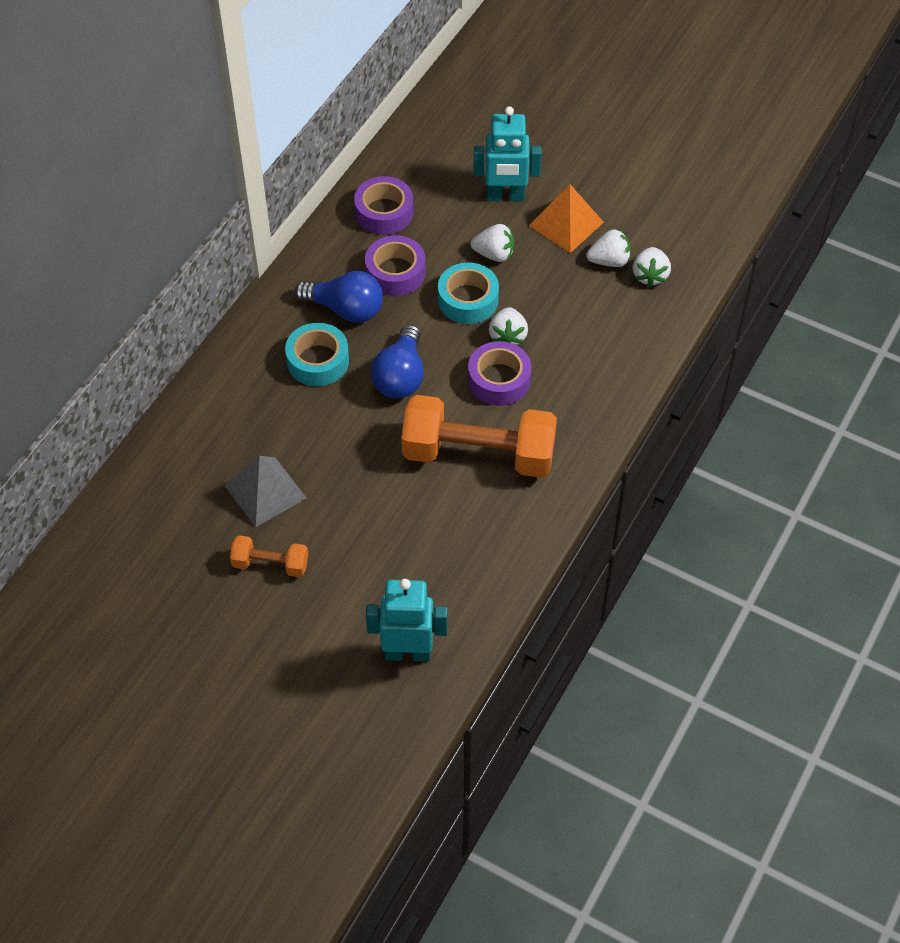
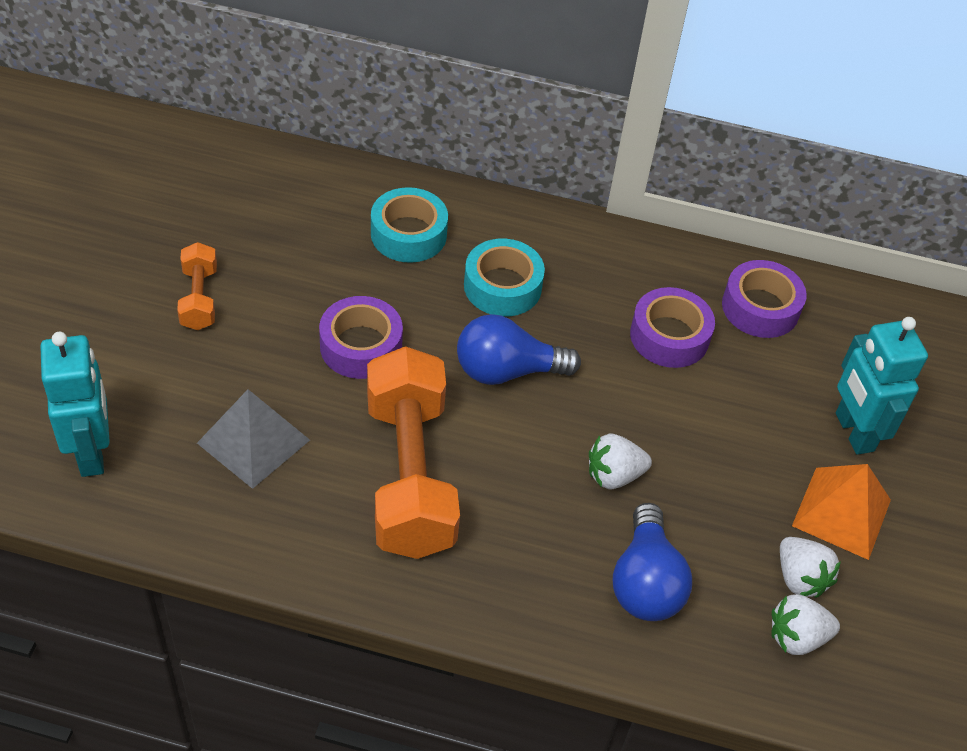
camera: 70 degrees right, 5 degrees down
grey pyramid [225,456,306,527] -> grey pyramid moved to [197,389,310,489]
blue light bulb [295,271,383,323] -> blue light bulb moved to [613,503,692,621]
turquoise tape [438,262,499,324] -> turquoise tape moved to [371,187,448,263]
purple tape [468,341,531,406] -> purple tape moved to [319,296,403,379]
white strawberry [471,224,514,262] -> none

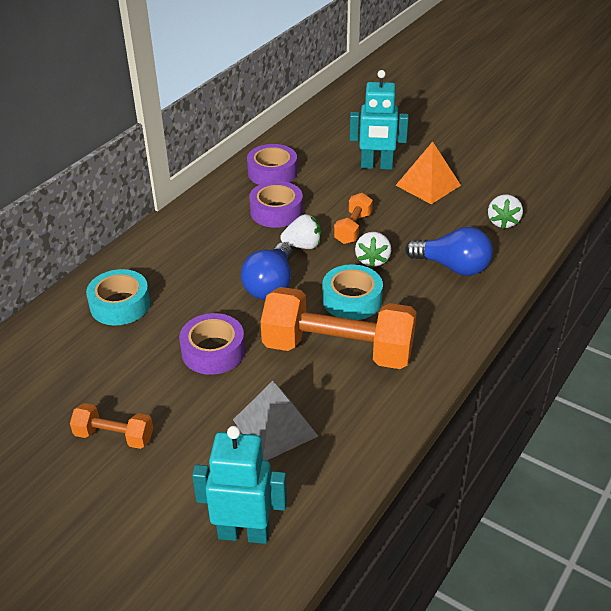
camera: 65 degrees left, 10 degrees down
turquoise tape [464,239,545,316] -> turquoise tape moved to [322,264,383,320]
white strawberry [780,537,841,598] -> white strawberry moved to [280,214,321,249]
none -> orange dumbbell [334,193,373,244]

